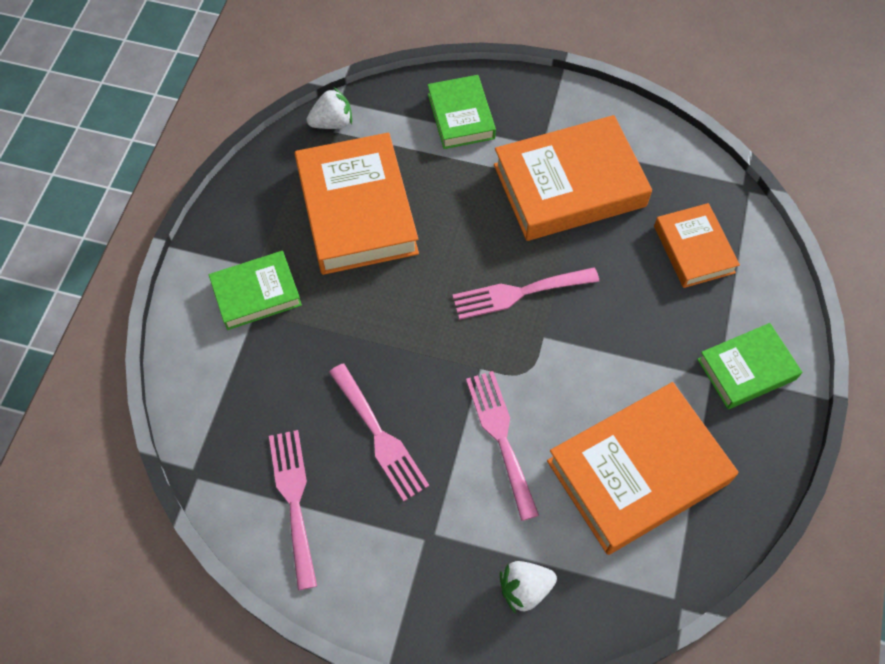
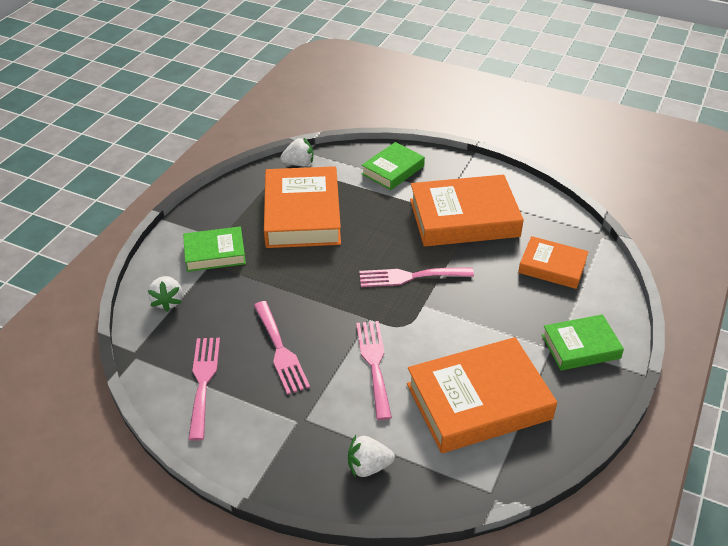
camera: 10 degrees right, 20 degrees down
green book [428,75,496,149] -> green book turned 45 degrees clockwise [362,142,425,190]
orange book [654,203,740,288] -> orange book turned 60 degrees counterclockwise [518,236,589,289]
none -> white strawberry [148,276,182,312]

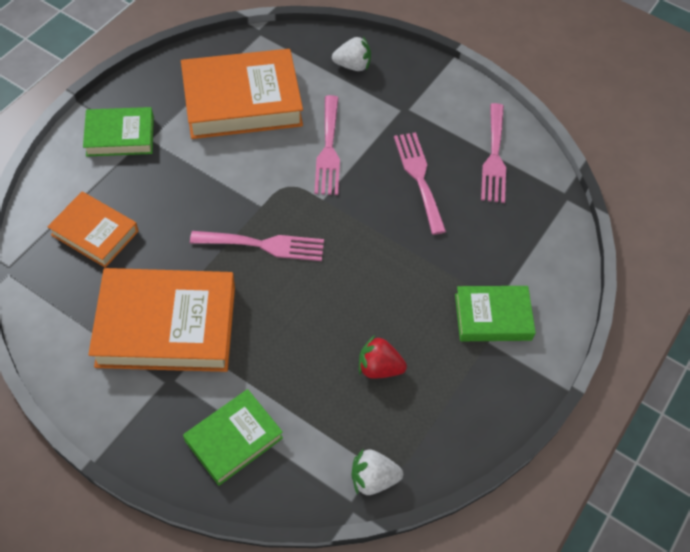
camera: 175 degrees left, 15 degrees up
white strawberry [148,276,182,312] -> none
orange book [264,166,341,248] -> red strawberry [359,335,407,379]

